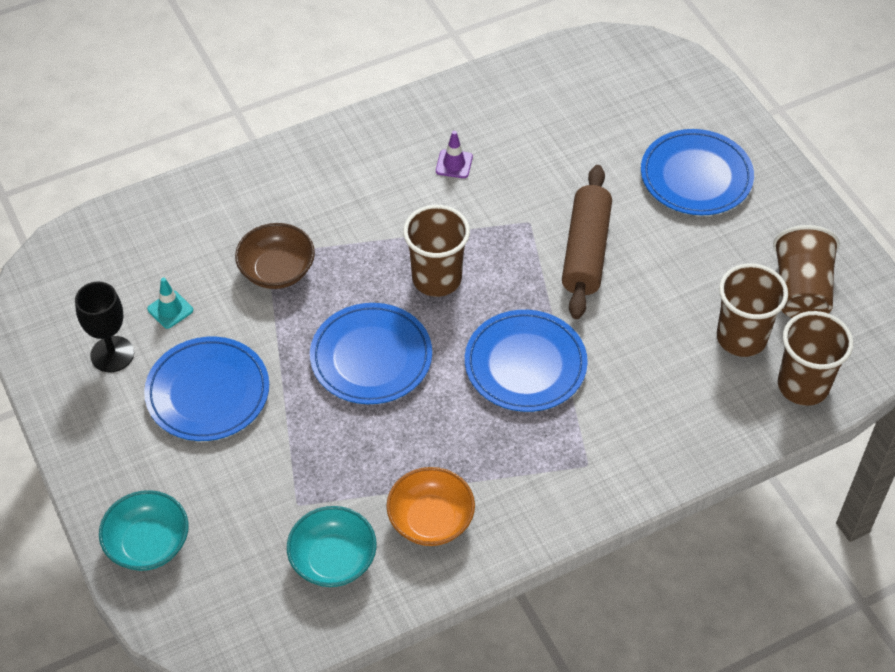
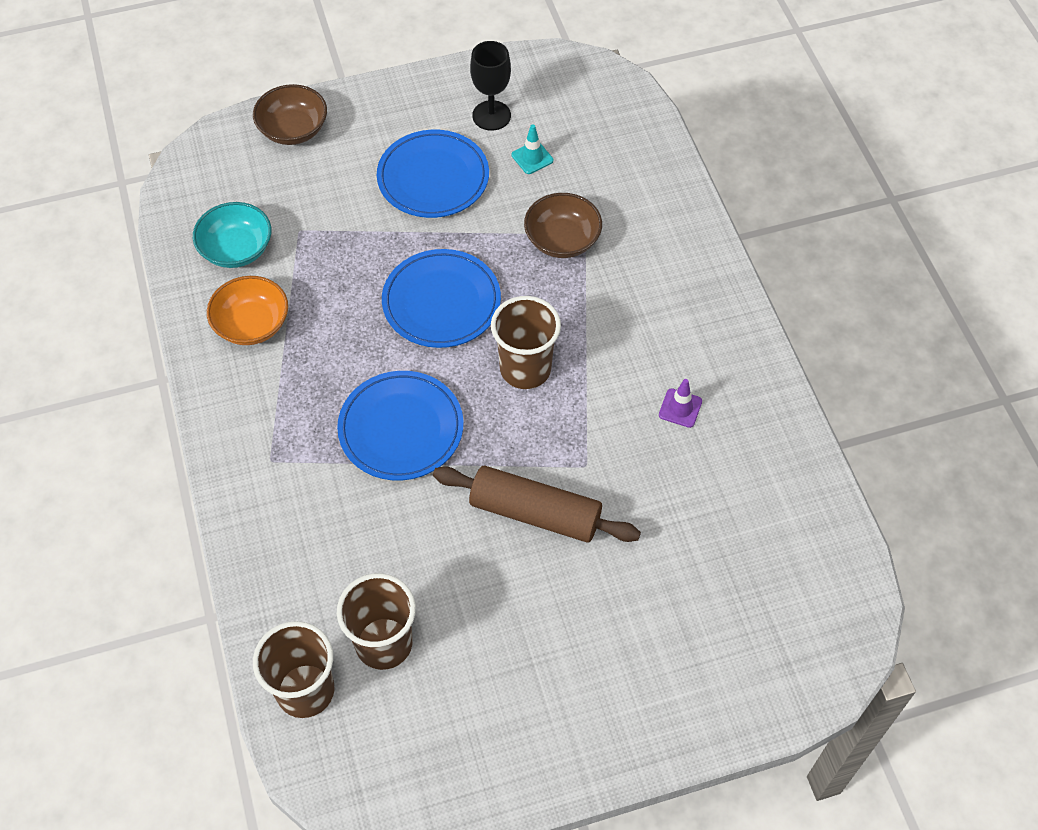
camera: 100 degrees right, 5 degrees up
turquoise bowl [99,490,189,571] -> brown bowl [253,84,327,145]
blue plate [641,129,754,215] -> none
brown cup [773,225,840,318] -> none

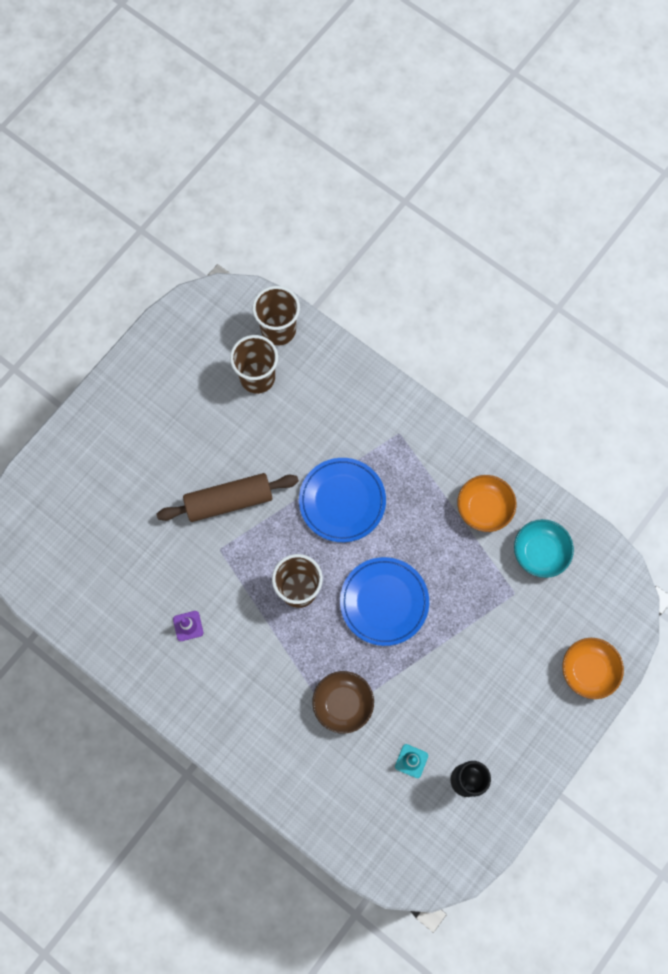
camera: 145 degrees right, 15 degrees up
brown bowl [253,84,327,145] -> orange bowl [562,638,624,699]
blue plate [377,130,489,218] -> none

